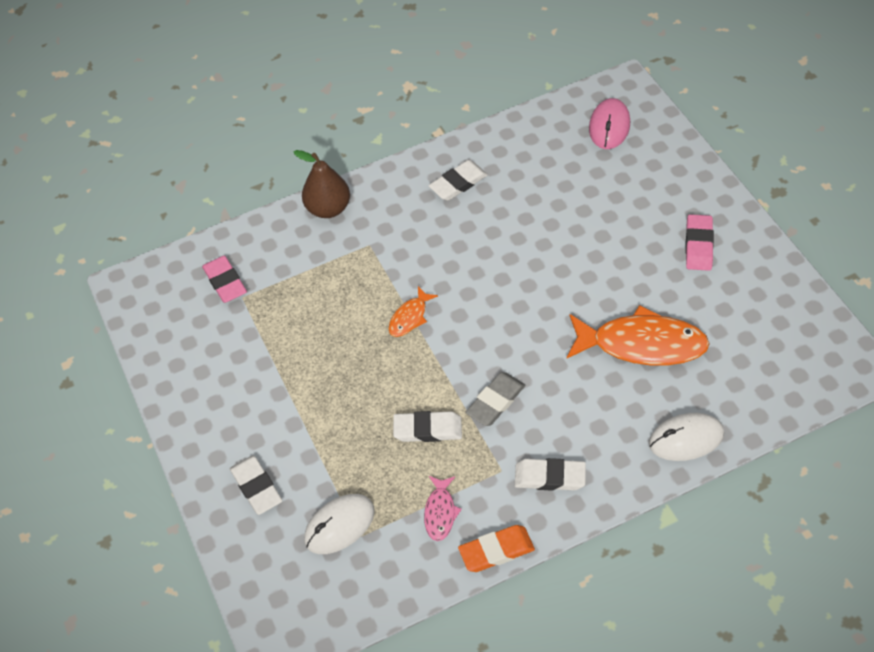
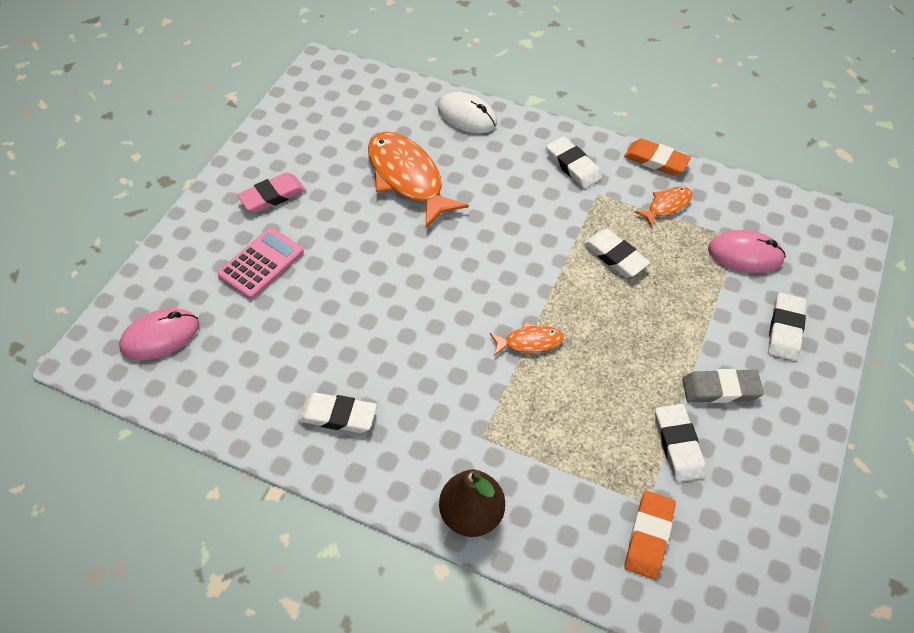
camera: 135 degrees left, 0 degrees up
pink eraser [202,256,247,303] -> orange eraser [624,491,676,579]
white mouse [304,494,375,554] -> pink mouse [708,230,786,273]
pink fish [424,476,462,541] -> orange fish [634,186,692,227]
grey eraser [465,372,526,426] -> grey eraser moved to [682,369,764,403]
none -> pink calculator [217,228,304,299]
none -> white eraser [655,404,706,482]

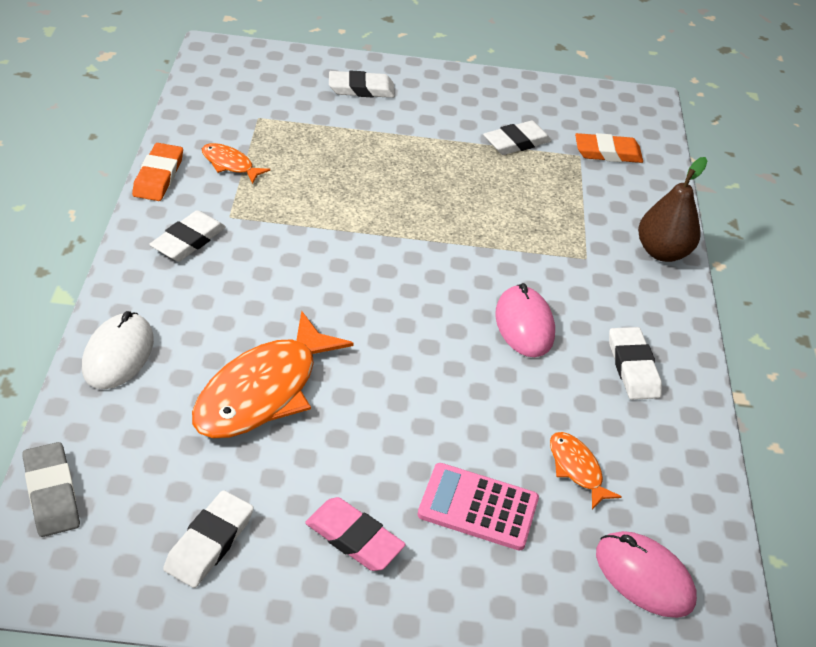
camera: 115 degrees left, 10 degrees down
orange fish [490,322,564,356] -> orange fish moved to [550,432,622,509]
white eraser [583,229,650,277] -> white eraser moved to [163,490,254,588]
grey eraser [682,369,764,403] -> grey eraser moved to [22,442,80,537]
pink mouse [708,230,786,273] -> pink mouse moved to [495,283,555,357]

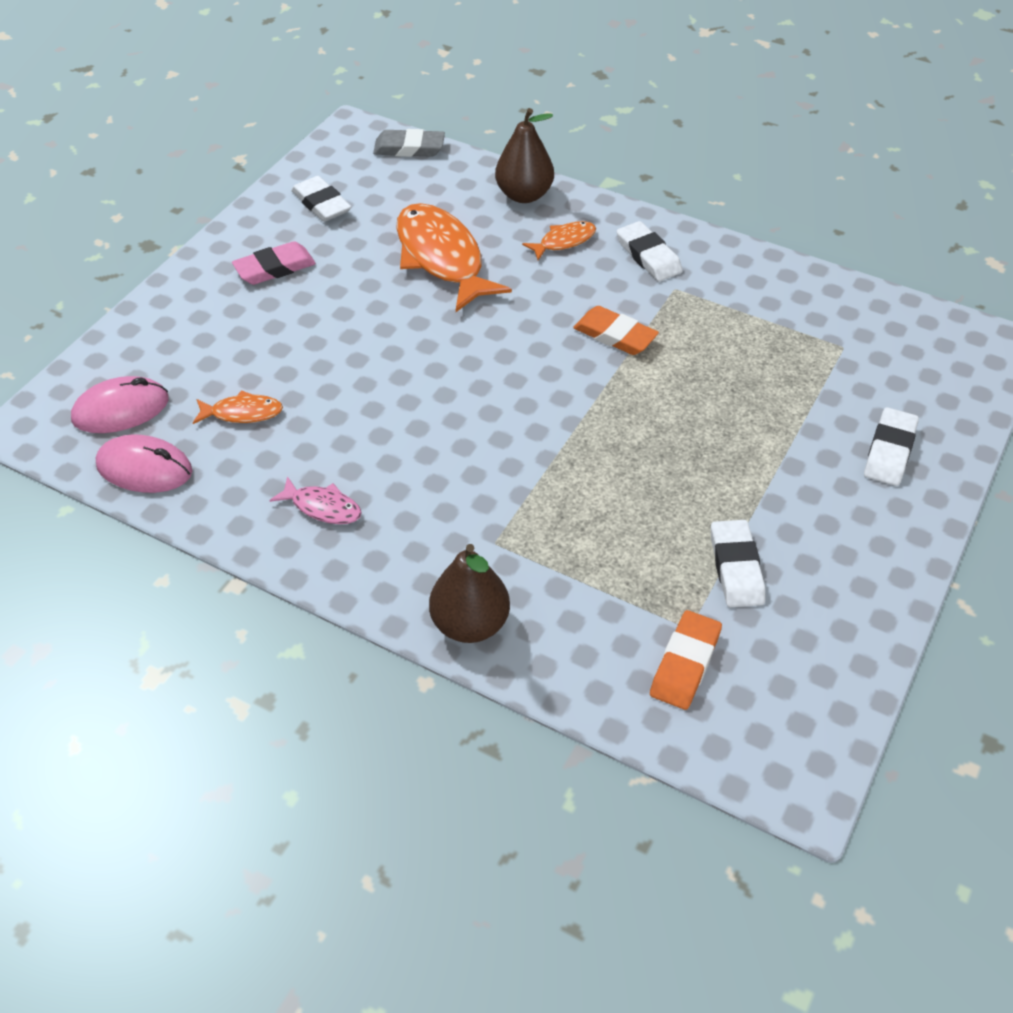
camera: 120 degrees right, 5 degrees up
white mouse [82,311,154,389] -> brown pear [495,108,554,203]
orange eraser [132,143,183,201] -> orange eraser moved to [573,306,659,355]
orange fish [202,143,270,184] -> orange fish moved to [522,221,596,260]
pink calculator [418,463,539,551] -> none
pink mouse [495,283,555,357] -> pink mouse moved to [95,435,193,493]
white eraser [609,327,662,400] -> pink fish [270,476,362,524]

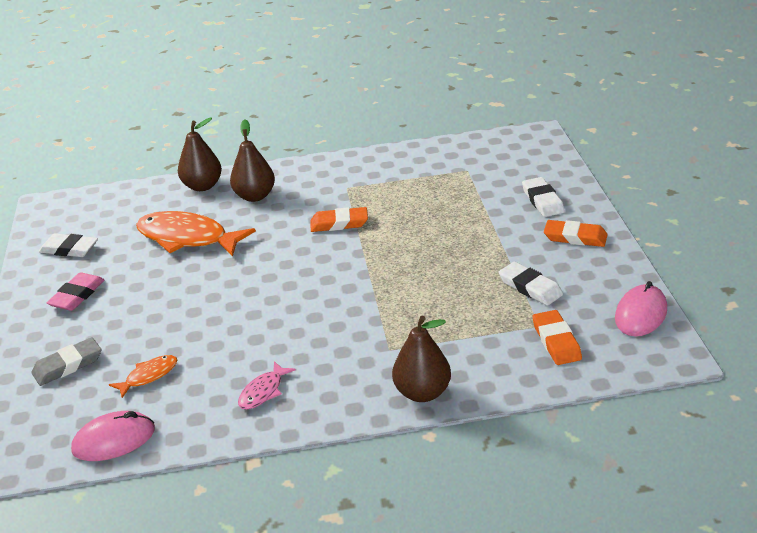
camera: 35 degrees left, 15 degrees down
pink mouse [71,376,169,433] -> pink mouse moved to [615,281,667,337]
pink fish [270,476,362,524] -> pink fish turned 135 degrees clockwise [238,361,296,409]
grey eraser [373,129,445,157] -> grey eraser moved to [31,337,102,386]
orange fish [522,221,596,260] -> brown pear [230,119,275,202]
white eraser [617,221,683,282] -> none
none -> orange eraser [544,220,608,247]

